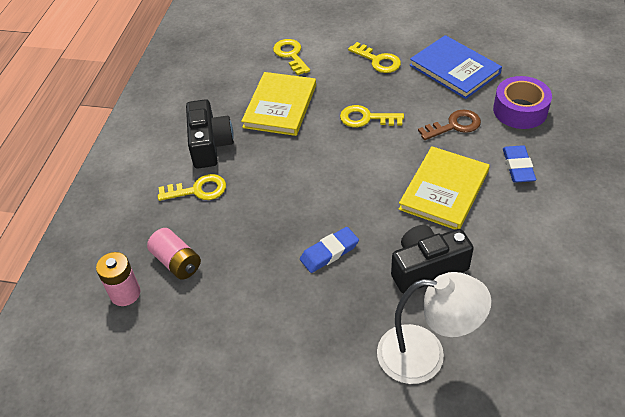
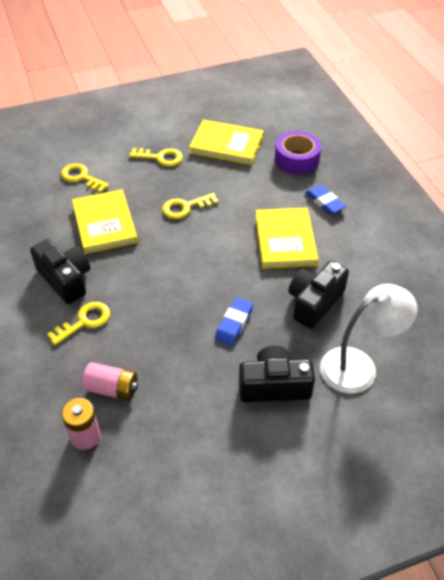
camera: 35 degrees left, 0 degrees up
blue book [410,35,502,99] -> yellow book [189,119,264,165]
brown key [418,109,481,140] -> none
none -> black camera [239,346,315,402]

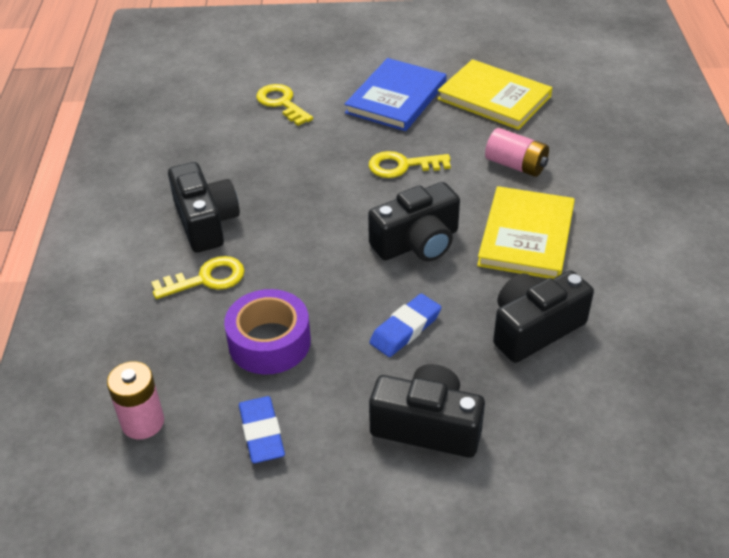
camera: 20 degrees right, 5 degrees down
yellow book [72,189,138,254] -> none
pink battery [82,362,138,401] -> pink battery moved to [485,128,549,177]
yellow key [129,148,183,166] -> blue book [344,58,447,131]
purple tape [275,131,321,175] -> purple tape moved to [224,289,311,374]
blue eraser [305,185,346,215] -> blue eraser moved to [239,396,285,463]
white lamp [320,284,417,394] -> none
none -> black camera [368,182,460,261]

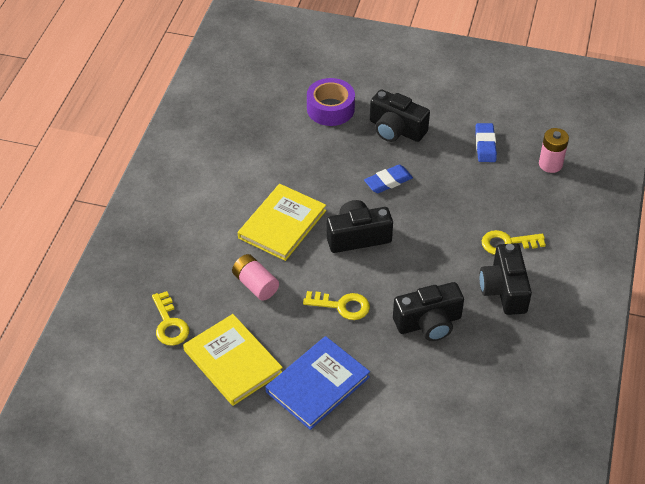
camera: 165 degrees left, 5 degrees up
purple tape [224,289,311,374] -> purple tape moved to [307,78,355,126]
yellow key [256,84,313,126] -> yellow key moved to [152,291,189,346]
black camera [493,270,594,363] -> black camera moved to [393,282,464,341]

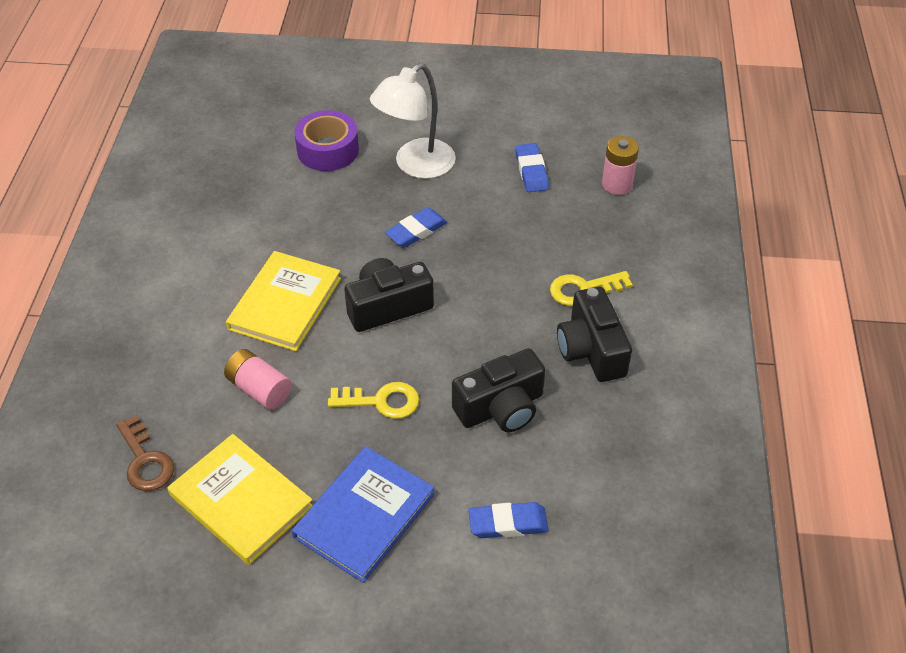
camera: 10 degrees left, 0 degrees up
yellow key [152,291,189,346] -> brown key [116,415,175,491]
black camera [370,89,430,142] -> white lamp [370,63,456,179]
none -> blue eraser [468,502,549,538]

